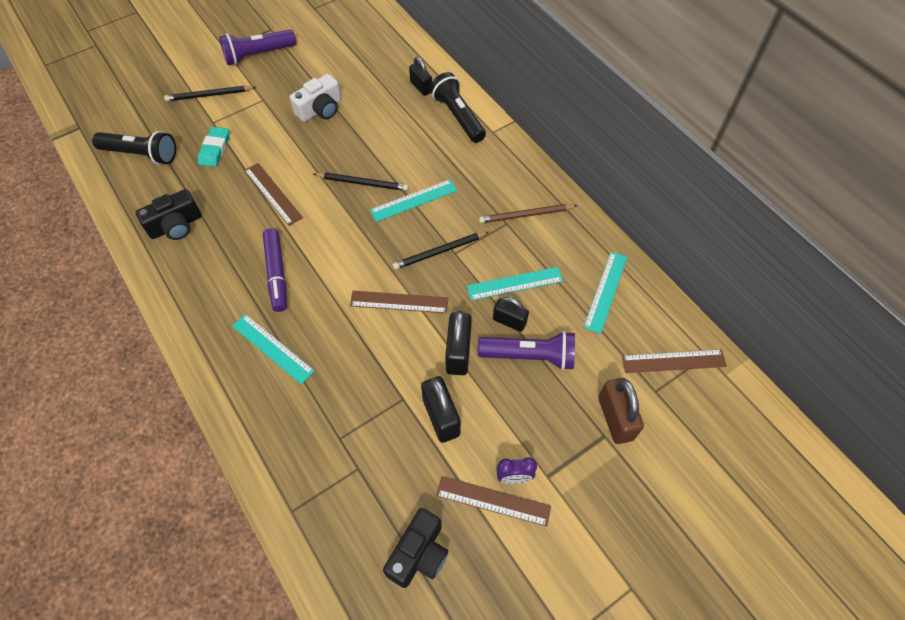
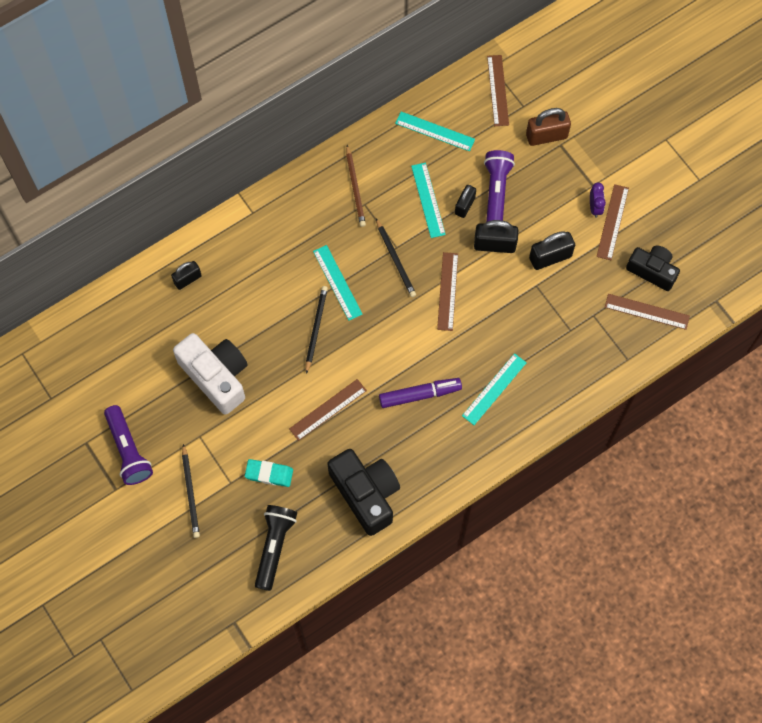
camera: 90 degrees left, 10 degrees up
black camera [136,189,202,240] -> black camera [328,449,400,536], size x1.55
white camera [290,74,341,122] -> white camera [173,333,248,415], size x1.55
black flashlight [430,72,486,143] -> none
none -> brown ruler [605,294,690,330]

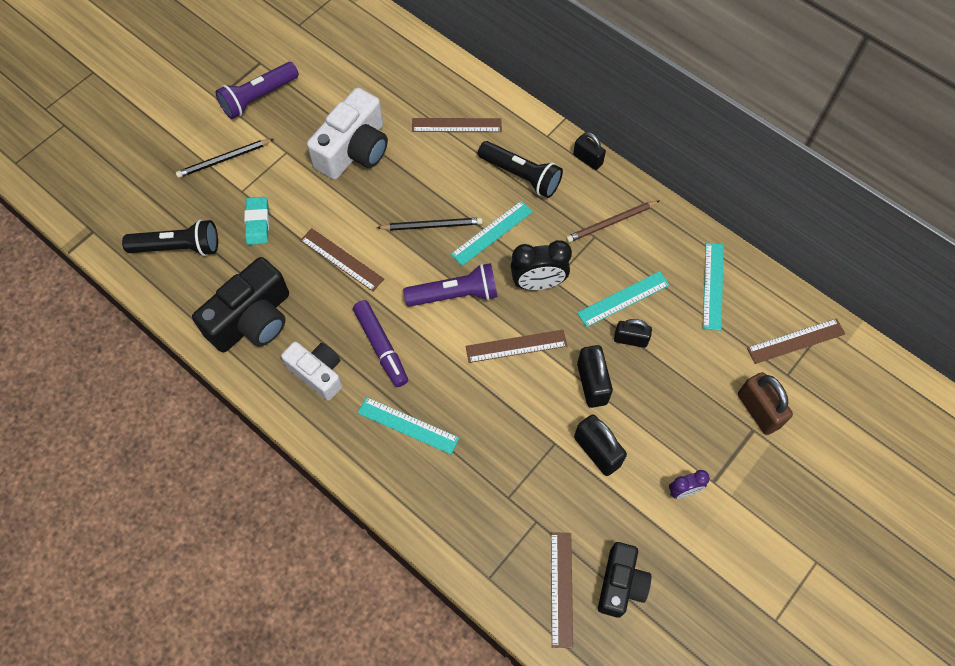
camera: 75 degrees right, 5 degrees down
black padlock [171,261,202,290] -> black padlock moved to [573,132,606,170]
black pencil [376,218,416,297] -> black clock [511,240,572,290]
purple flashlight [484,150,515,222] -> purple flashlight moved to [403,263,498,307]
brown ruler [597,184,629,260] -> brown ruler moved to [412,118,502,132]
none -> white camera [281,342,342,401]
none -> black flashlight [478,141,563,198]

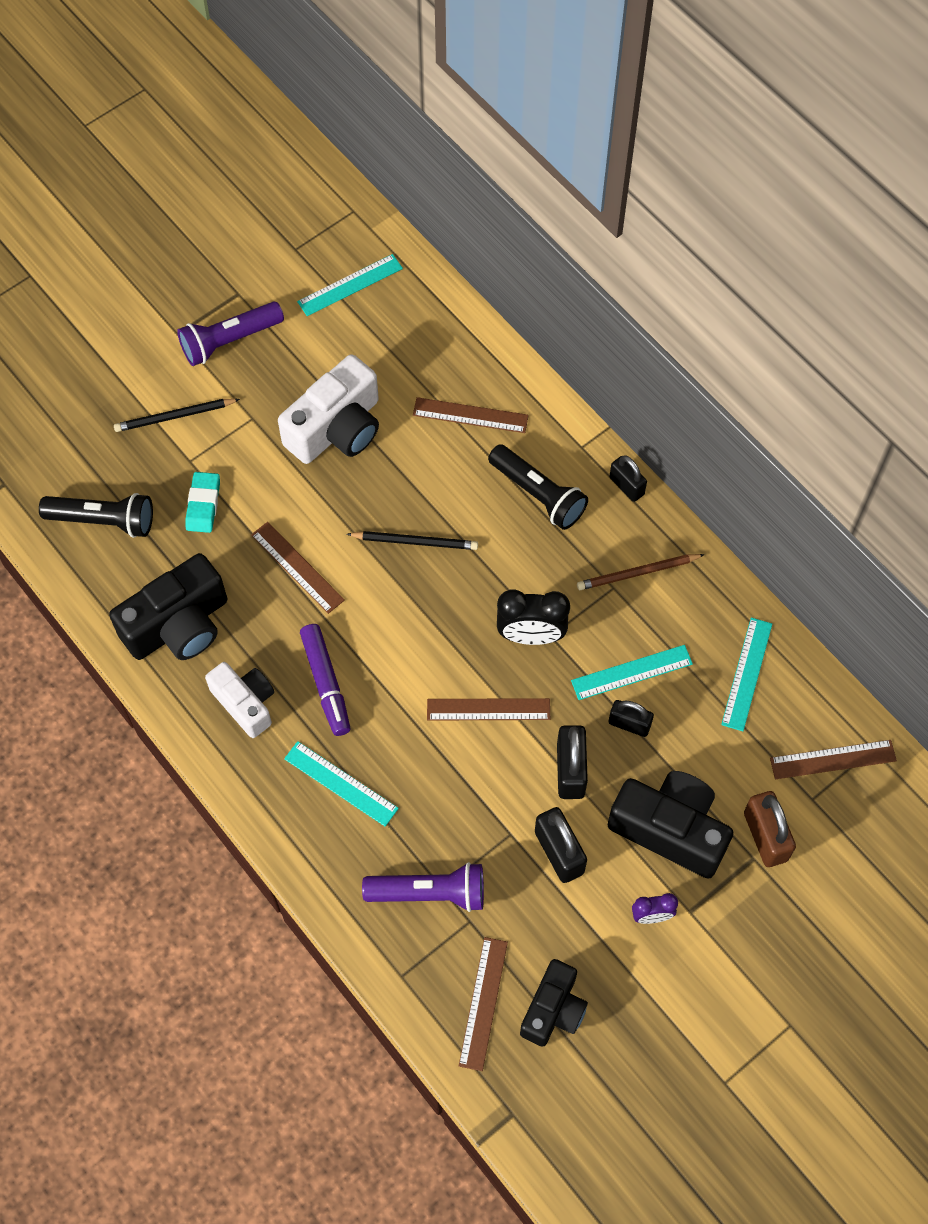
camera: 10 degrees right, 0 degrees up
purple flashlight [403,263,498,307] -> purple flashlight moved to [362,862,484,912]
turquoise ruler [451,201,533,266] -> turquoise ruler moved to [297,254,403,316]
none -> black camera [608,771,733,879]

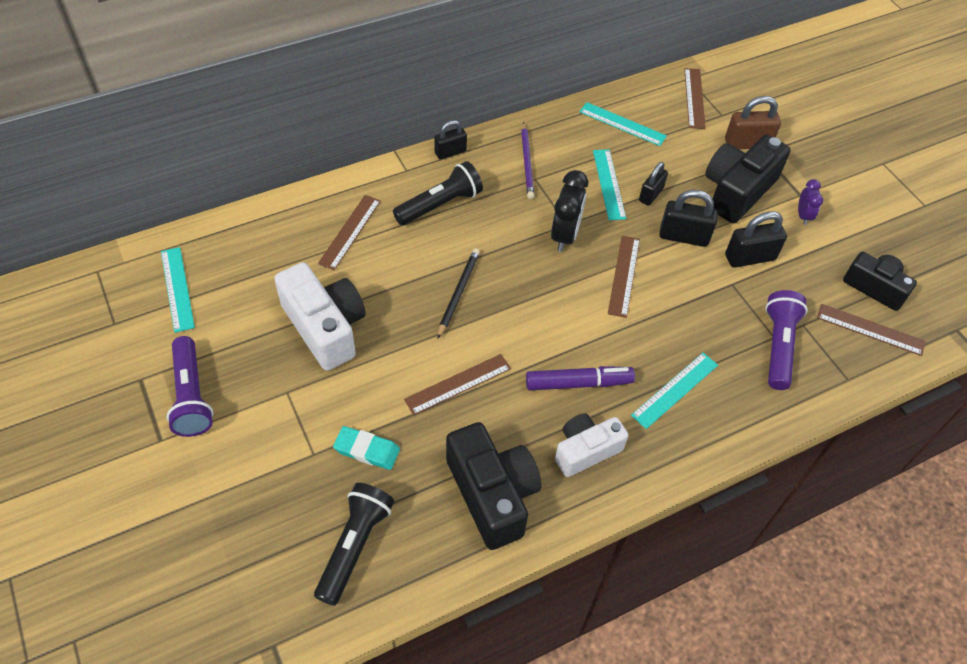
camera: 80 degrees left, 10 degrees down
black pencil [114,399,240,432] -> none
brown pencil [577,554,705,590] -> purple pencil [521,122,534,199]

